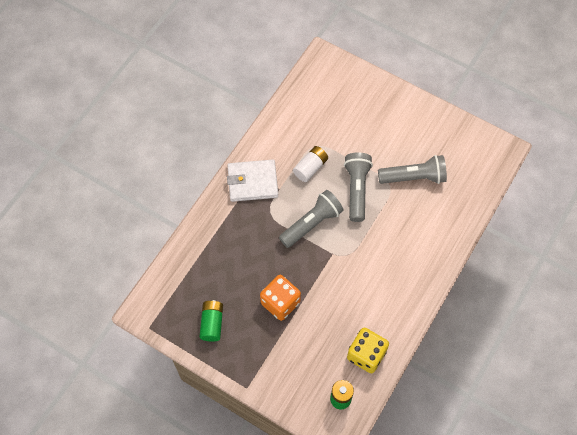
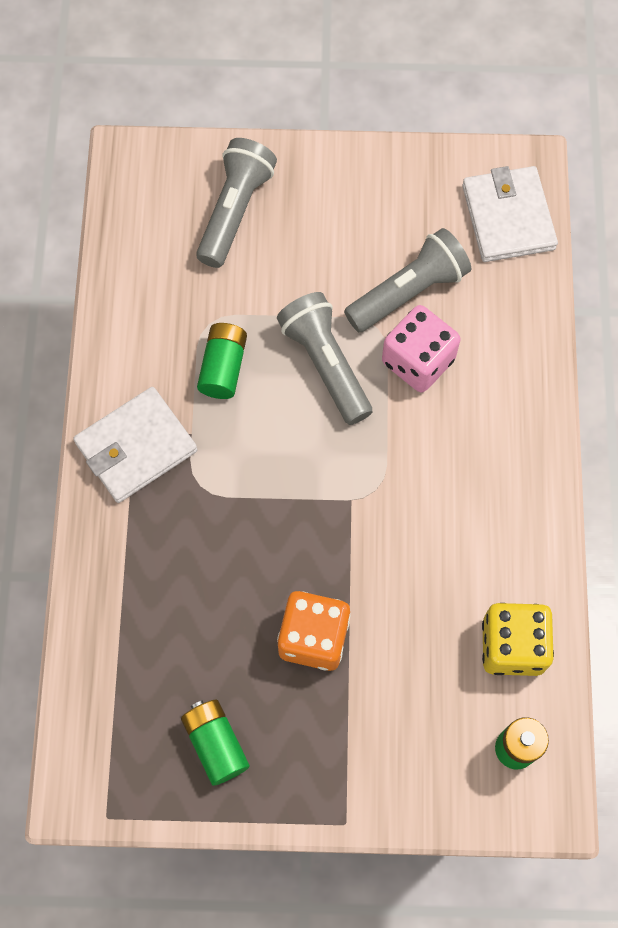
camera: 30 degrees left, 5 degrees up
grey flashlight [279,190,344,248] -> grey flashlight moved to [196,138,277,268]
white battery [293,146,328,182] -> green battery [197,323,247,399]
none -> pink dice [382,305,461,393]
none -> white wallet [462,166,558,262]

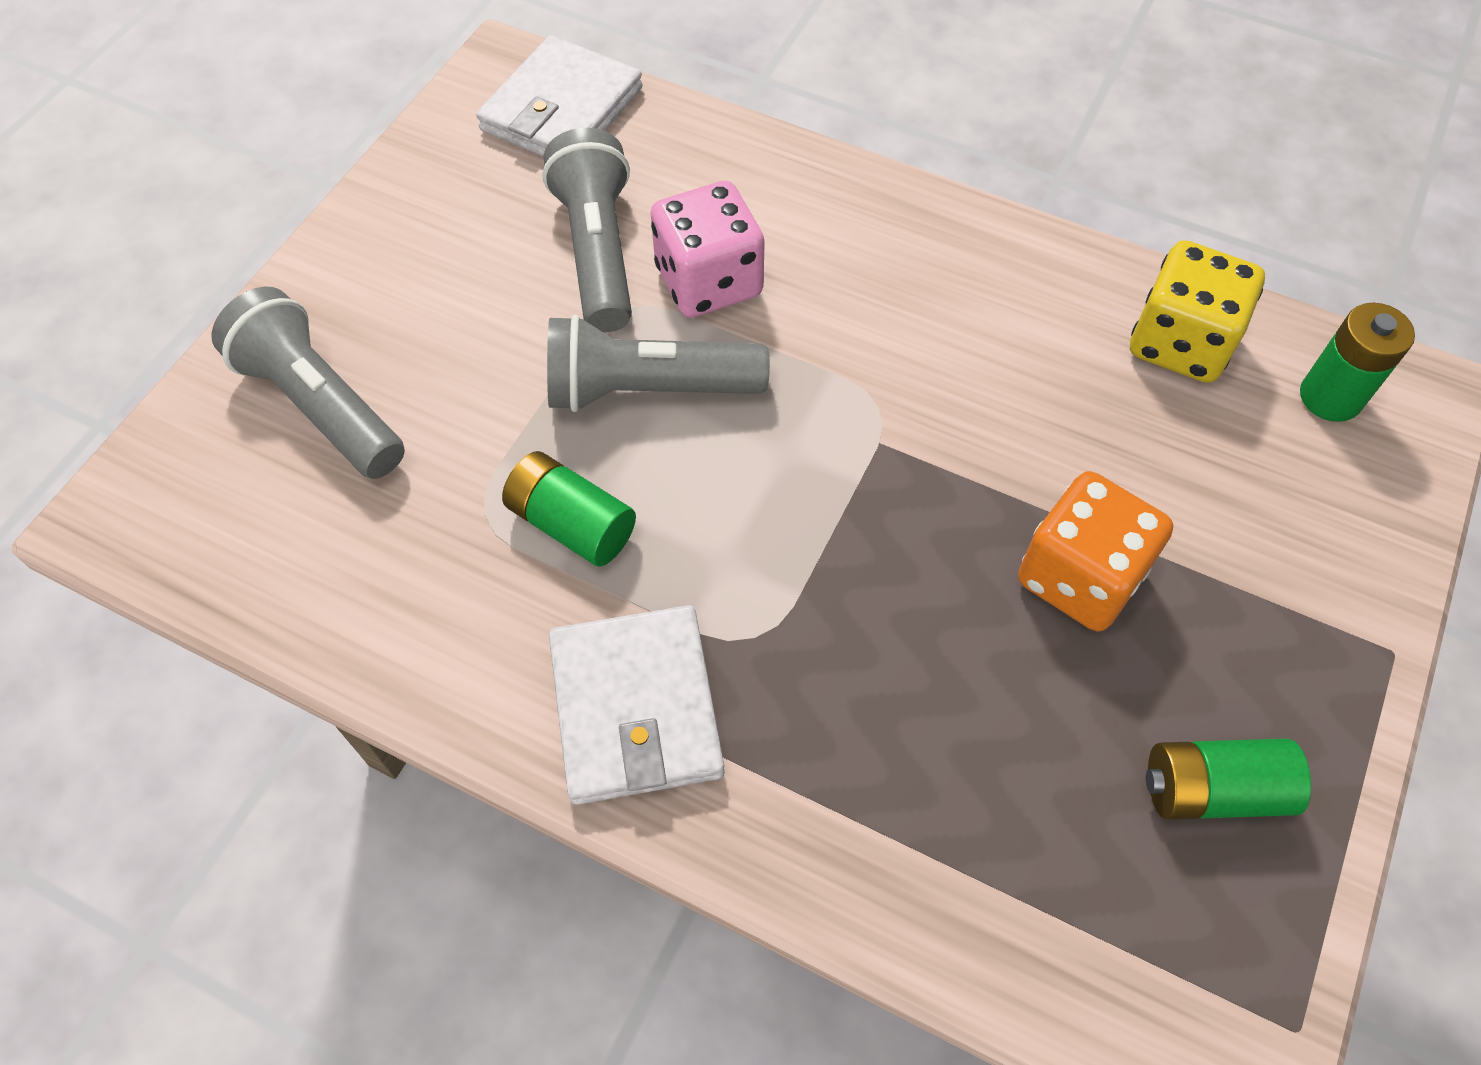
camera: 65 degrees left, 10 degrees down
white wallet [462,166,558,262] -> white wallet turned 75 degrees counterclockwise [476,35,643,157]

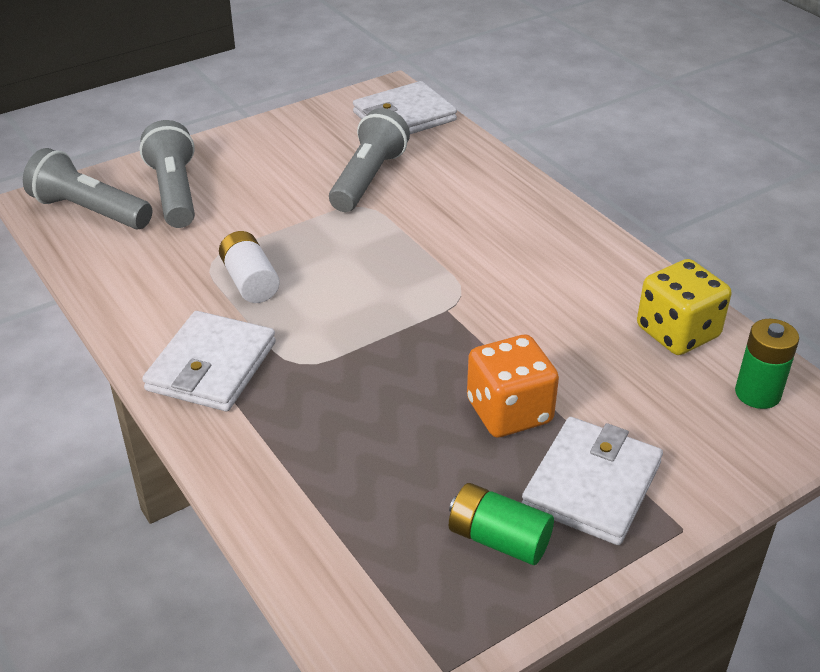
camera: 30 degrees right, 20 degrees down
green battery [502,451,636,567] -> white battery [219,231,280,303]
grey flashlight [547,315,770,412] -> grey flashlight moved to [23,148,152,229]
pink dice [650,181,765,318] -> none
none -> white wallet [522,417,663,545]

